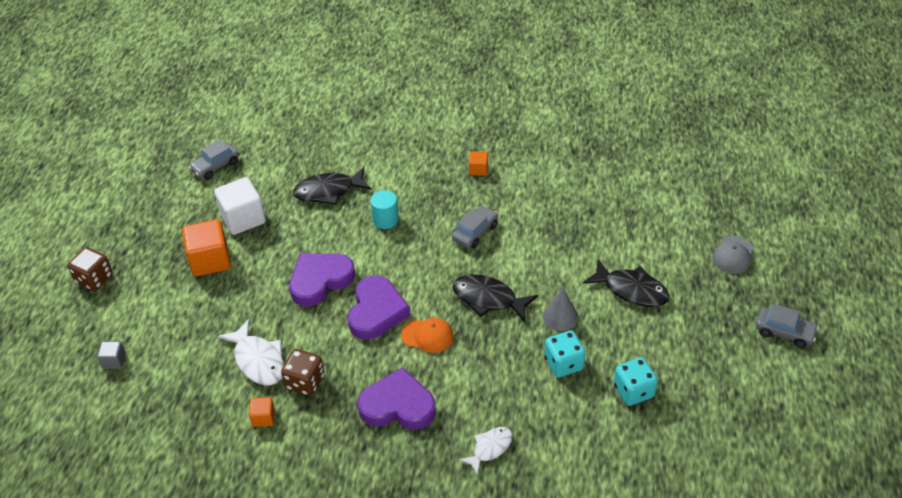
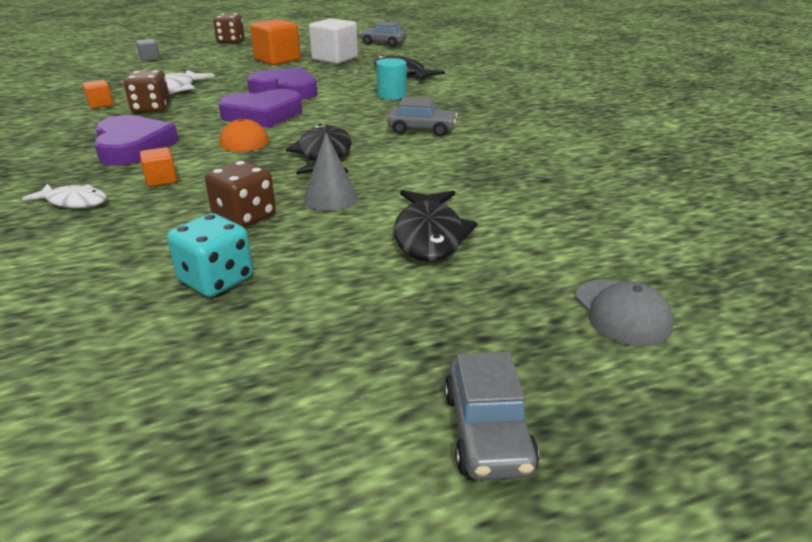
camera: 60 degrees right, 15 degrees down
orange cube [469,151,488,176] -> orange cube moved to [140,147,177,187]
turquoise dice [544,330,585,377] -> brown dice [205,160,276,227]
grey cap [713,236,753,274] -> grey cap turned 105 degrees counterclockwise [575,280,673,346]

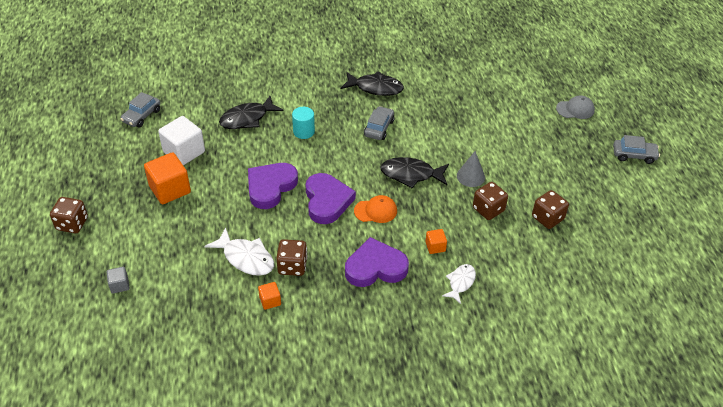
camera: 80 degrees left, 15 degrees up
turquoise dice [167,213,253,297] -> brown dice [532,190,569,229]
black fish [393,190,478,262] -> black fish moved to [341,71,404,96]

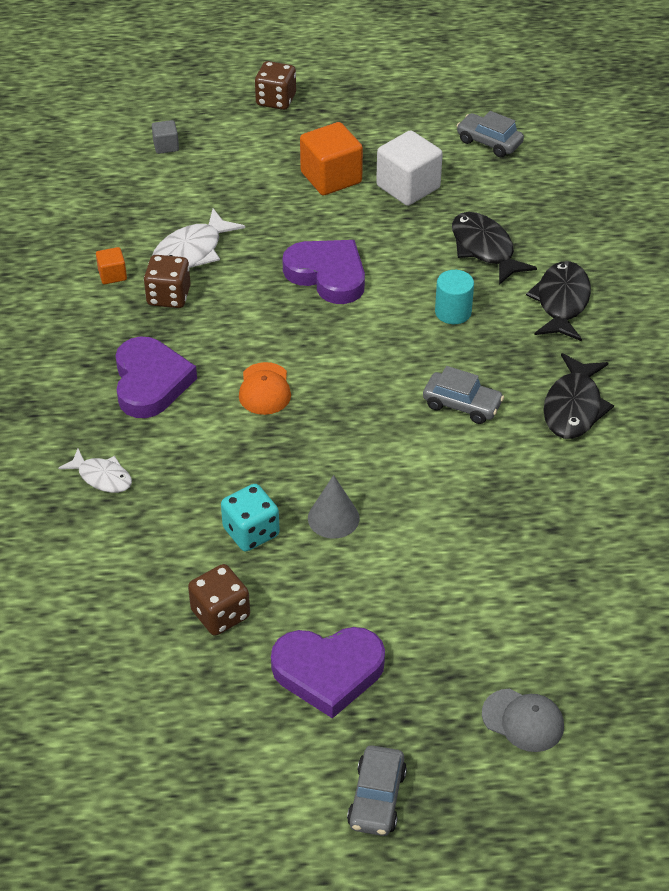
camera: 95 degrees right, 0 degrees up
purple heart [306,173,356,224] -> purple heart moved to [271,627,385,719]
black fish [380,157,449,188] -> black fish moved to [526,261,591,341]
orange cube [425,229,447,254] -> none
brown dice [473,182,508,220] -> turquoise dice [221,484,280,551]
grey cap [556,95,595,119] -> grey cap turned 60 degrees counterclockwise [482,689,564,752]

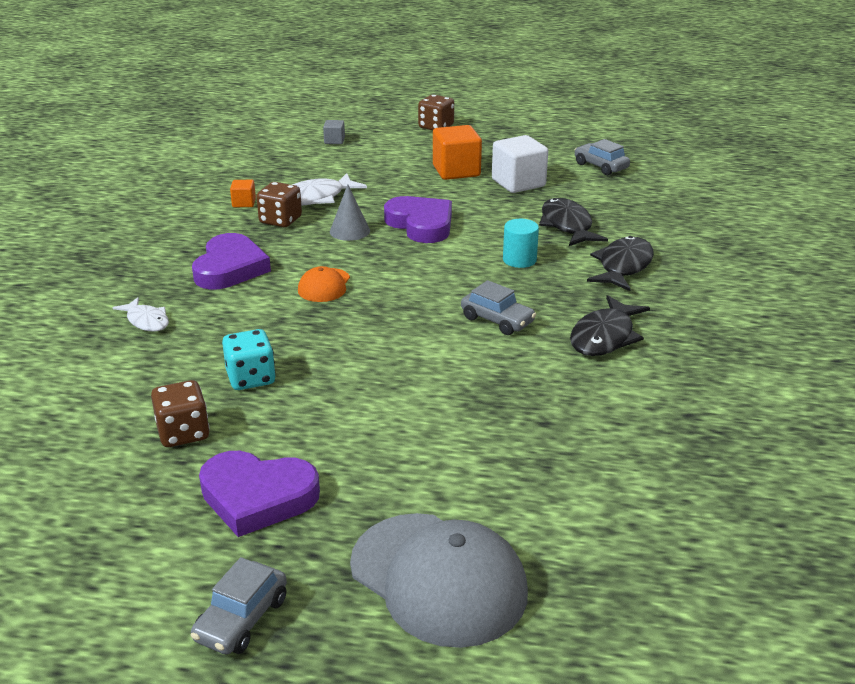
camera: 15 degrees right, 15 degrees down
grey cone [308,475,360,539] -> grey cone moved to [330,184,370,241]
grey cap [482,689,564,752] -> grey cap [350,513,528,648], size x1.99

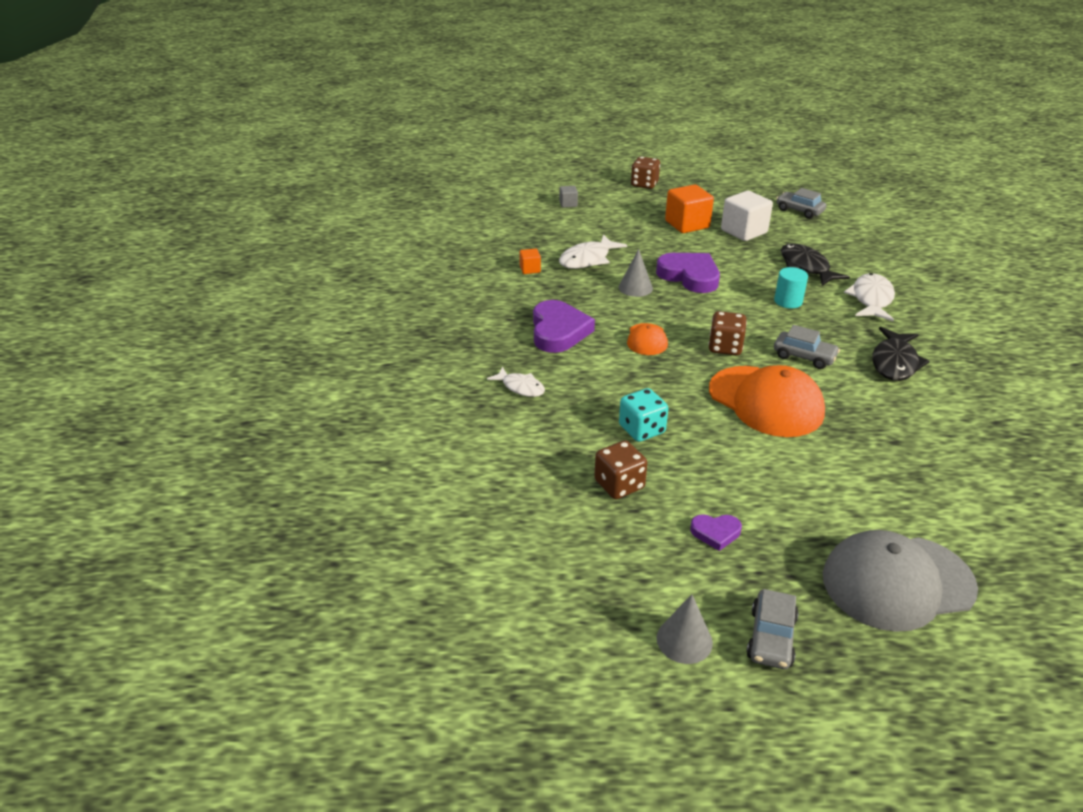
camera: 10 degrees left, 5 degrees up
purple heart [199,451,320,537] -> purple heart [690,514,742,551], size x0.51
brown dice [256,182,302,227] -> brown dice moved to [708,311,747,356]
grey cap [350,513,528,648] -> grey cap turned 135 degrees clockwise [823,530,978,632]
black fish [587,236,654,291] -> white fish [844,273,895,321]
none -> grey cone [657,594,713,664]
none -> orange cap [709,365,825,437]

